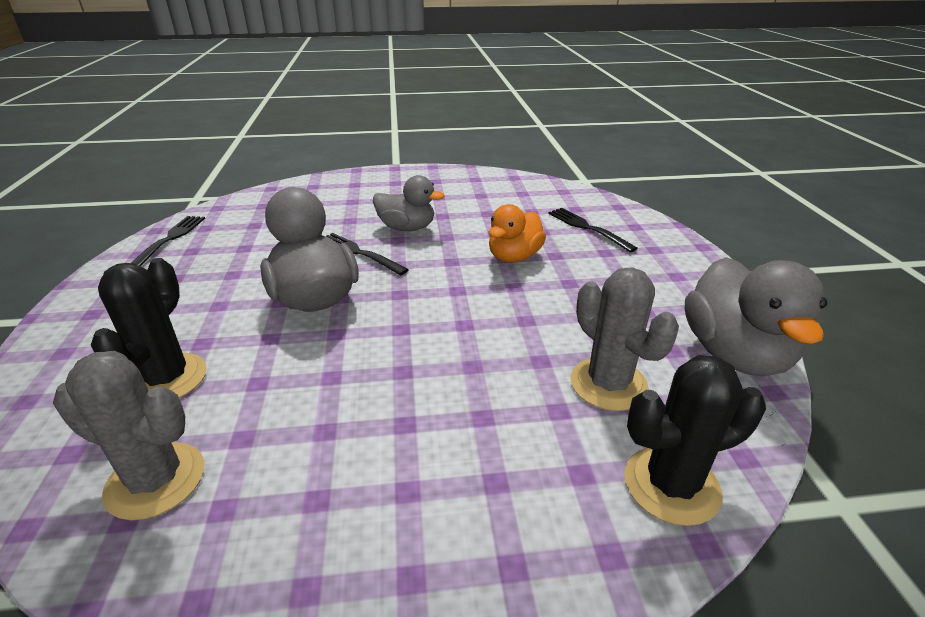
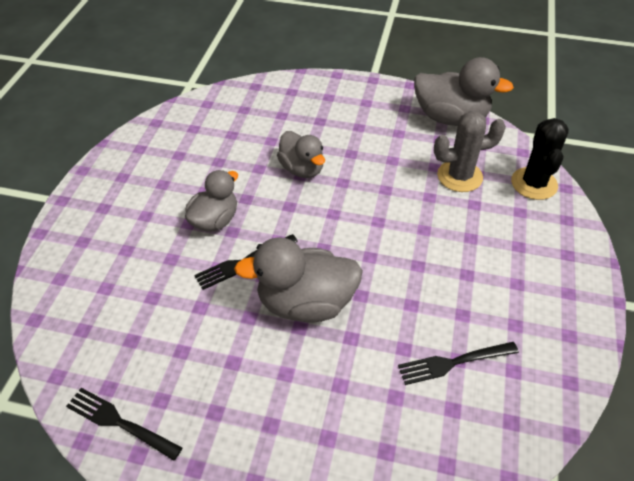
camera: 70 degrees left, 15 degrees up
grey cactus [53,351,204,521] -> none
black cactus [91,258,207,398] -> none
orange duck [489,204,546,262] -> grey duck [277,131,325,178]
black fork [548,208,638,252] -> black fork moved to [398,342,519,385]

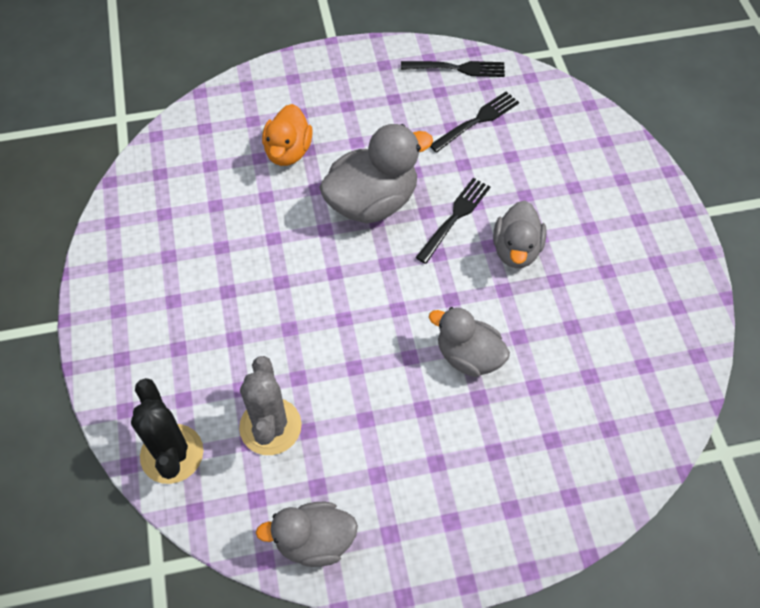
camera: 155 degrees right, 10 degrees up
black fork [398,342,519,385] -> black fork moved to [430,91,519,153]
grey duck [414,57,514,126] -> grey duck [256,502,358,567], size x0.65
grey cactus [434,111,506,192] -> grey cactus turned 60 degrees counterclockwise [239,356,302,455]
none -> orange duck [262,104,313,166]

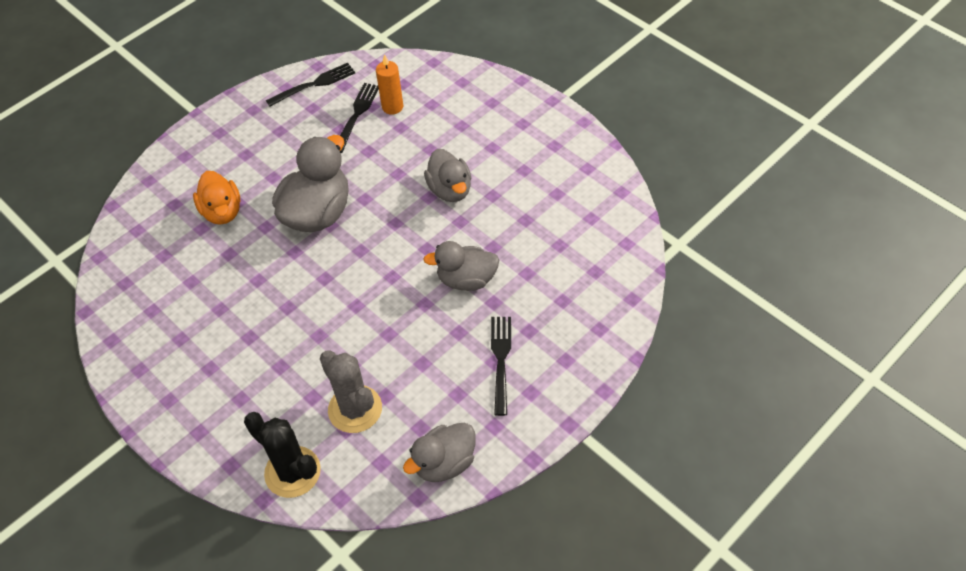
camera: 30 degrees left, 5 degrees down
black fork [415,178,490,264] -> black fork moved to [491,317,511,416]
none -> orange candle [376,54,403,115]

